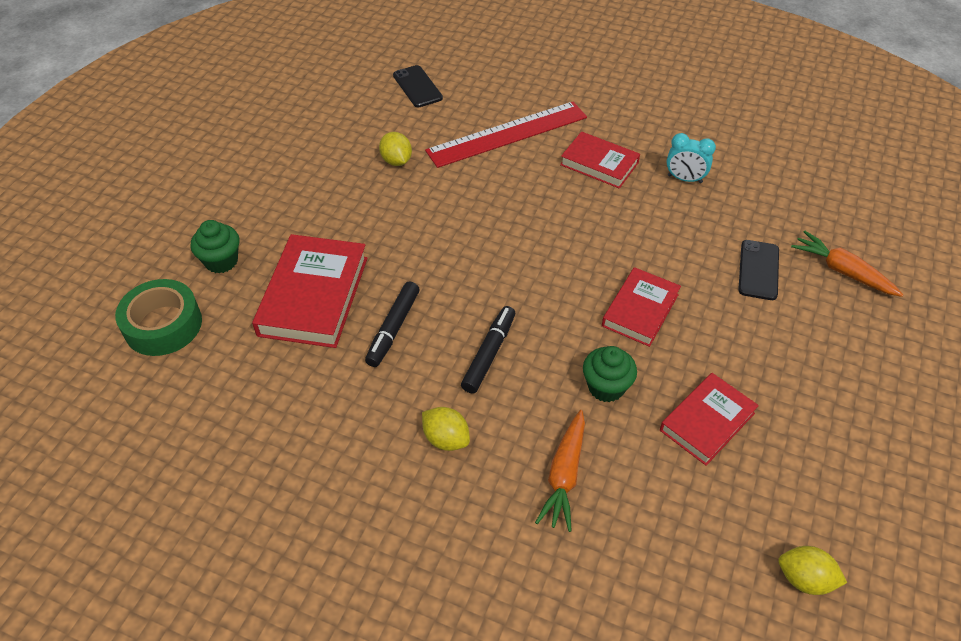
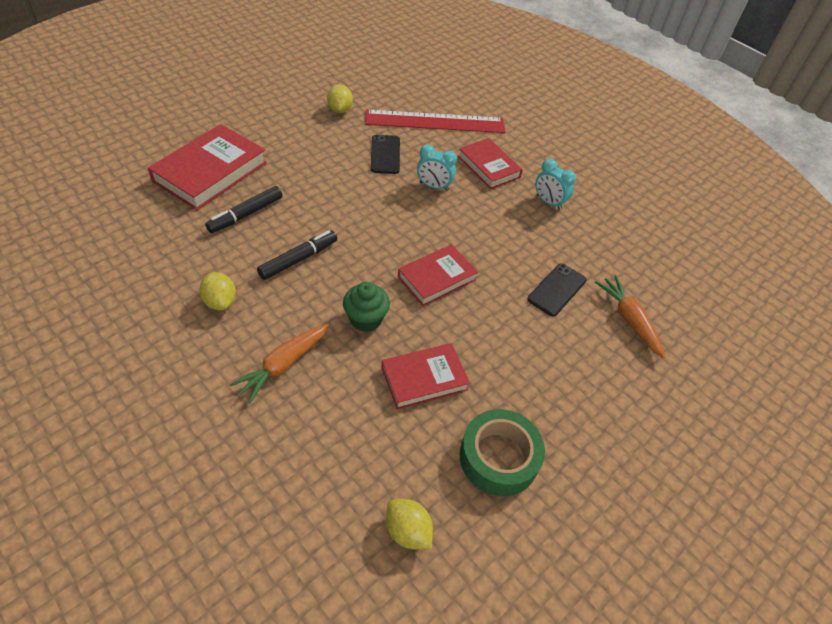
camera: 20 degrees right, 0 degrees up
green tape [115,279,202,356] -> green tape moved to [460,409,545,496]
green cupcake [191,220,239,273] -> none
black phone [393,65,443,107] -> black phone moved to [371,135,400,174]
none -> turquoise clock [417,145,457,191]

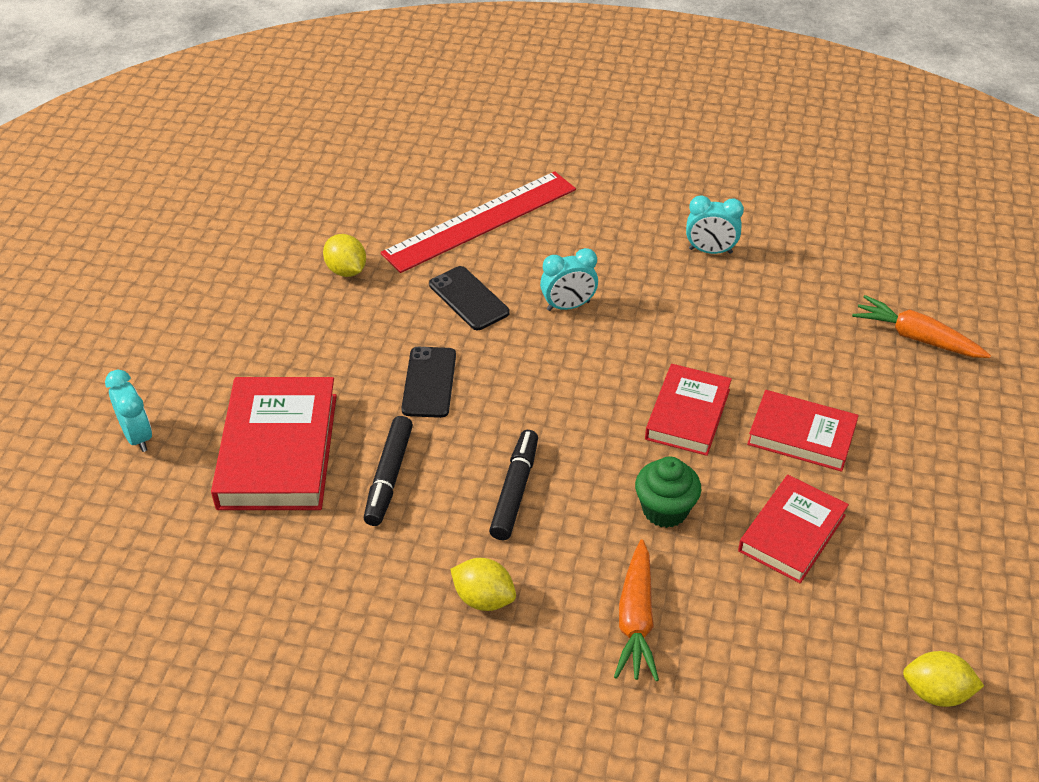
camera: 30 degrees left, 5 degrees down
red book [458,138,523,189] -> red book moved to [747,390,859,472]
green tape [460,409,545,496] -> none
black phone [527,263,587,317] -> black phone moved to [401,347,456,418]
none -> turquoise clock [105,370,152,452]

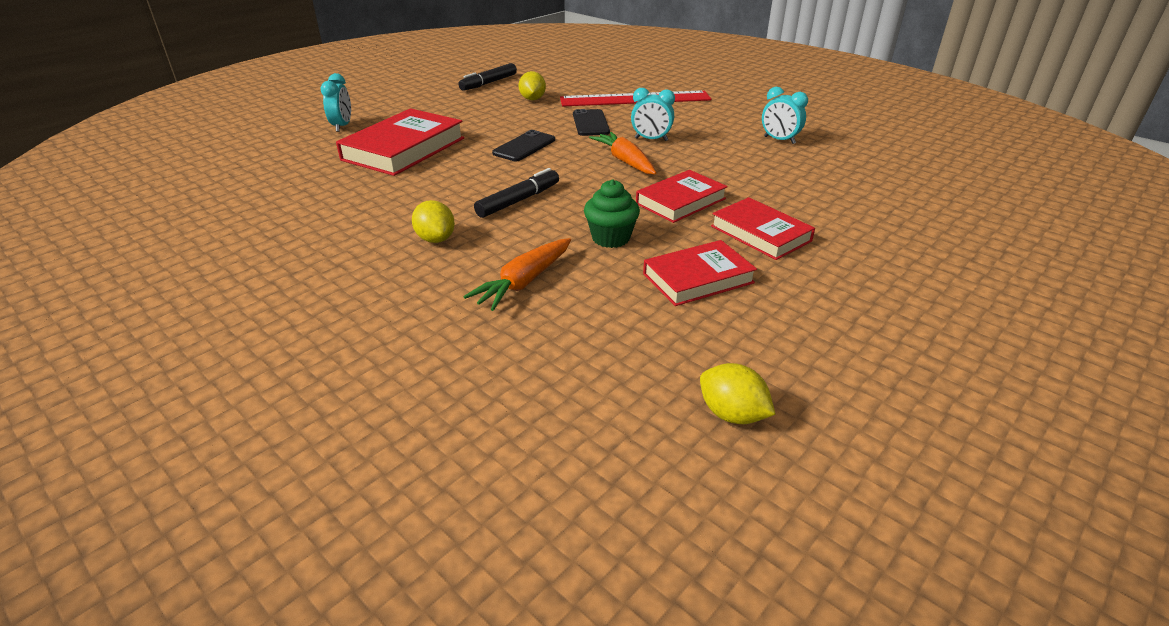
camera: 30 degrees right, 10 degrees down
black marker [364,416,413,526] -> black marker moved to [458,63,517,91]
orange carrot [852,295,991,358] -> orange carrot moved to [589,132,656,175]

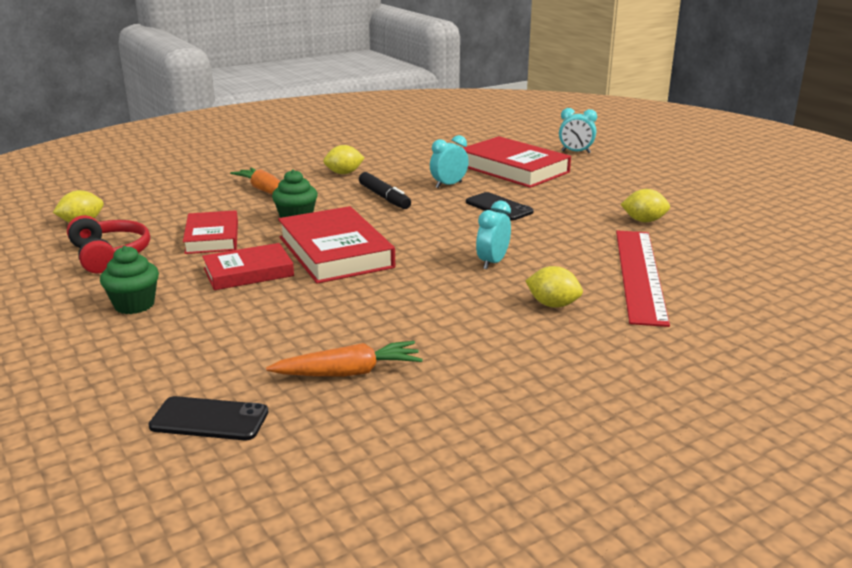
camera: 105 degrees right, 10 degrees down
black marker [458,63,517,91] -> none
black phone [573,109,610,136] -> black phone moved to [149,396,268,440]
orange carrot [589,132,656,175] -> orange carrot moved to [266,341,423,377]
red book [636,170,728,223] -> red book [278,206,395,284], size x1.57
turquoise clock [762,87,808,144] -> turquoise clock moved to [430,135,469,188]
none -> red headphones [67,215,150,274]
none -> green cupcake [100,246,159,314]
none -> yellow lemon [525,266,583,308]

